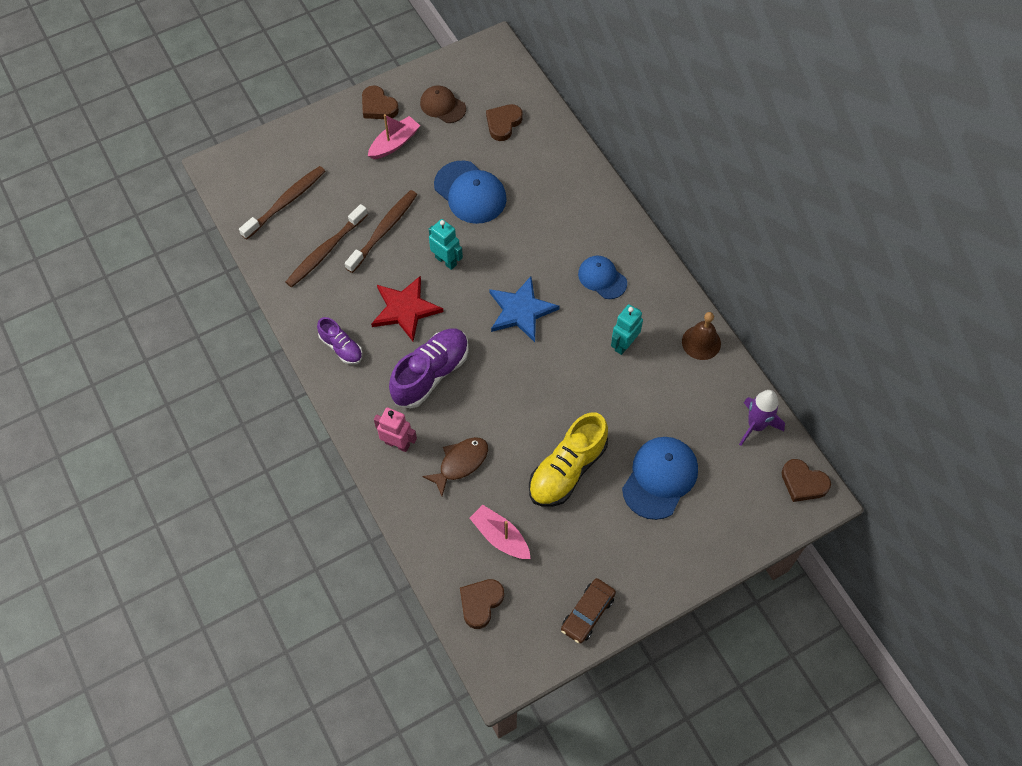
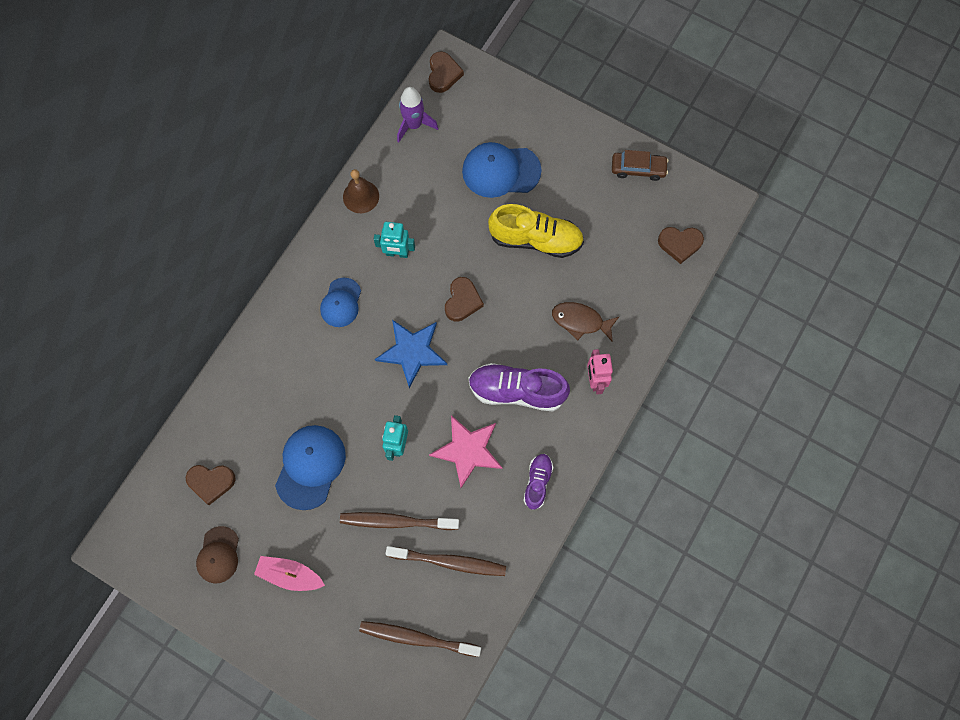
camera: 120 degrees left, 10 degrees up
brown heart [362,85,399,119] -> brown heart moved to [445,277,484,322]
red star [371,275,443,341] -> pink star [429,415,502,488]
pink boat [470,505,531,559] -> none

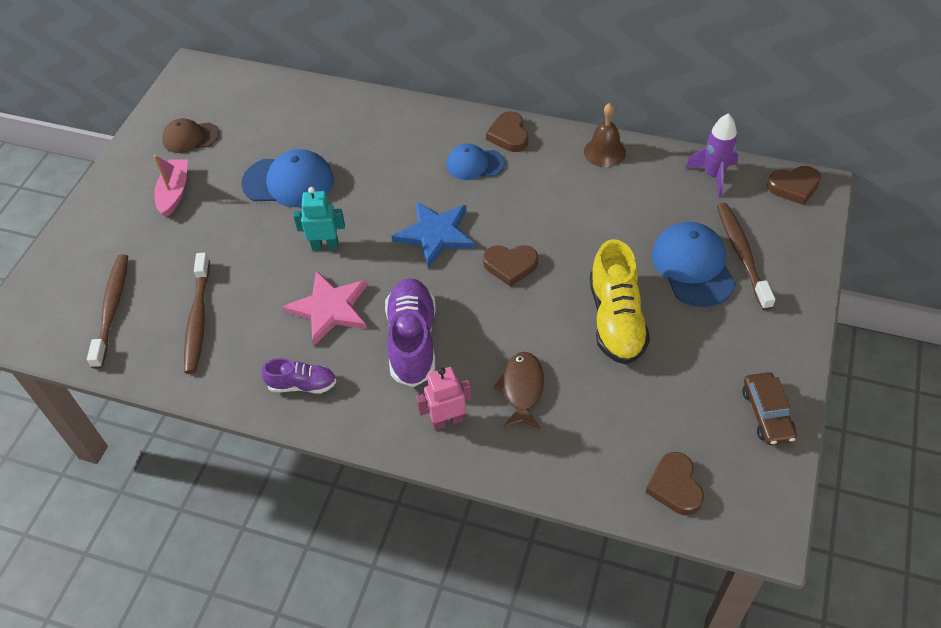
camera: 80 degrees right, 20 degrees down
brown heart [186,465,236,505] -> brown heart moved to [486,111,528,152]
brown toothbrush [340,512,459,530] -> brown toothbrush moved to [717,203,775,310]
turquoise robot [374,222,415,258] -> none

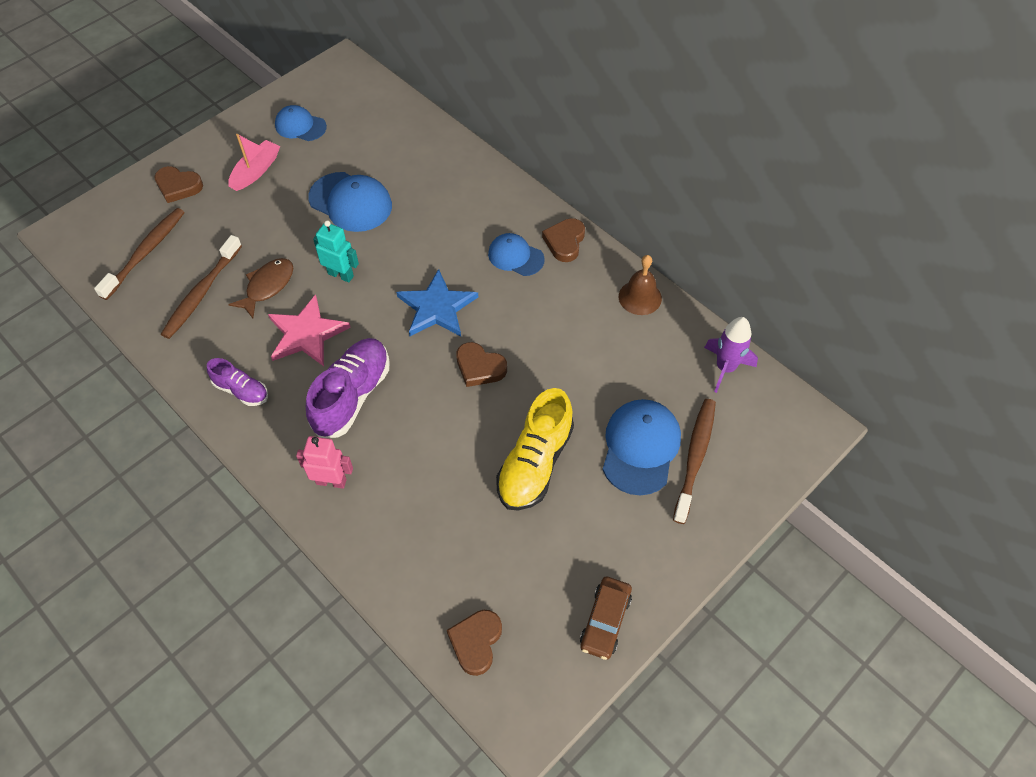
camera: 25 degrees right, 5 degrees up
brown cap [162,118,219,153] -> blue cap [275,105,327,141]
brown fish [493,352,544,429] -> brown fish moved to [228,258,293,318]
brown heart [767,166,821,205] -> brown heart moved to [154,166,203,203]

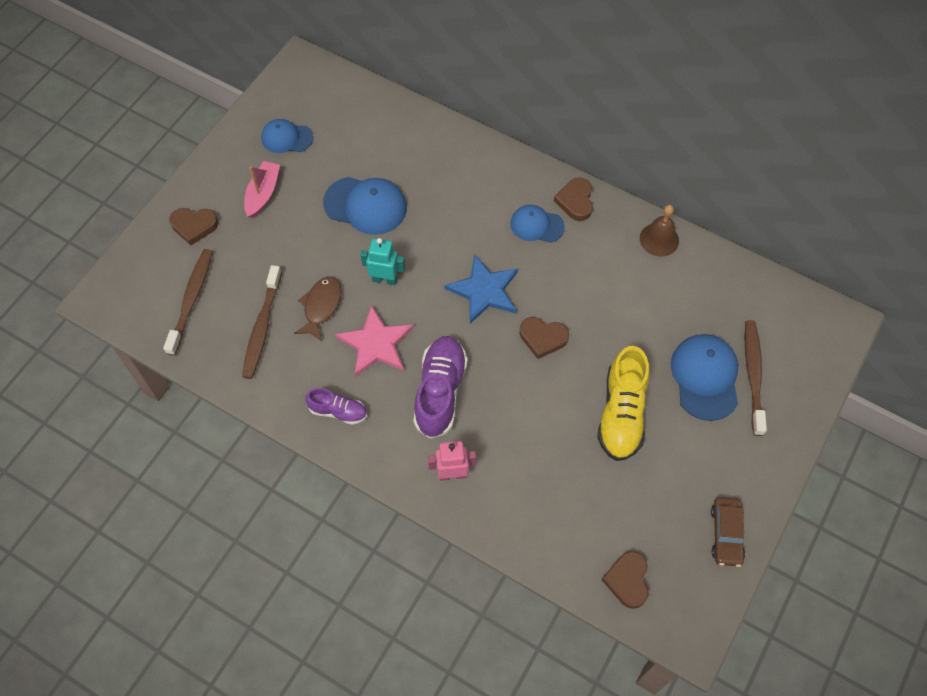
camera: 15 degrees left, 5 degrees up
purple rocket [704,317,758,393] -> none

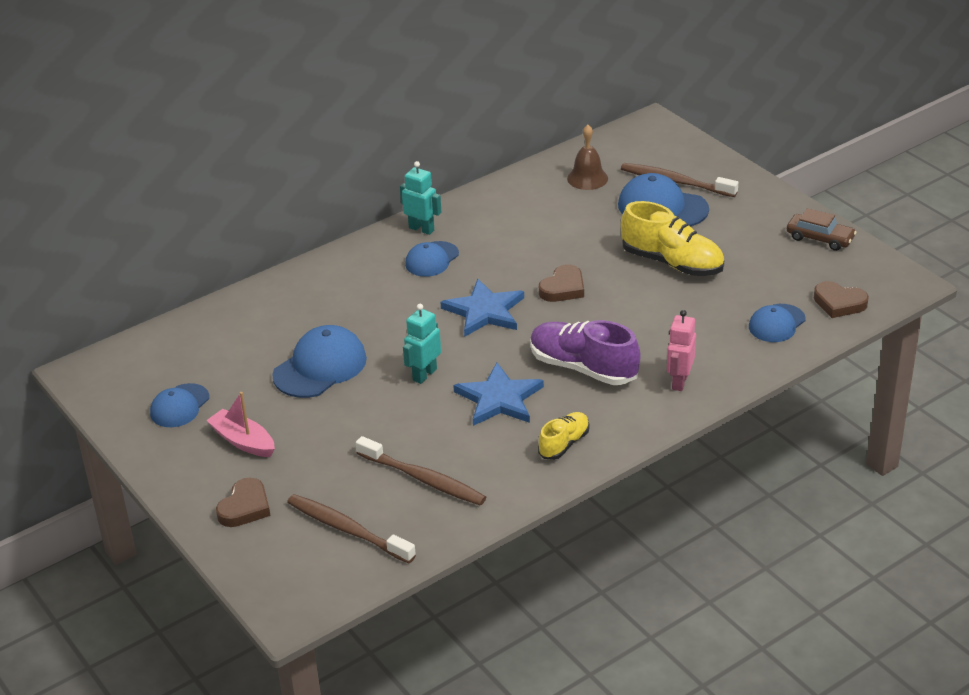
camera: 65 degrees left, 25 degrees down
brown fish [294,276,342,341] -> none
purple shoe [305,388,367,425] -> yellow shoe [538,412,590,460]
pink star [335,305,413,377] -> blue star [453,363,544,426]
brown heart [554,177,593,221] -> turquoise robot [400,161,441,235]
brown bell [640,205,679,257] -> brown bell moved to [567,125,608,190]
none -> blue cap [749,304,806,342]

